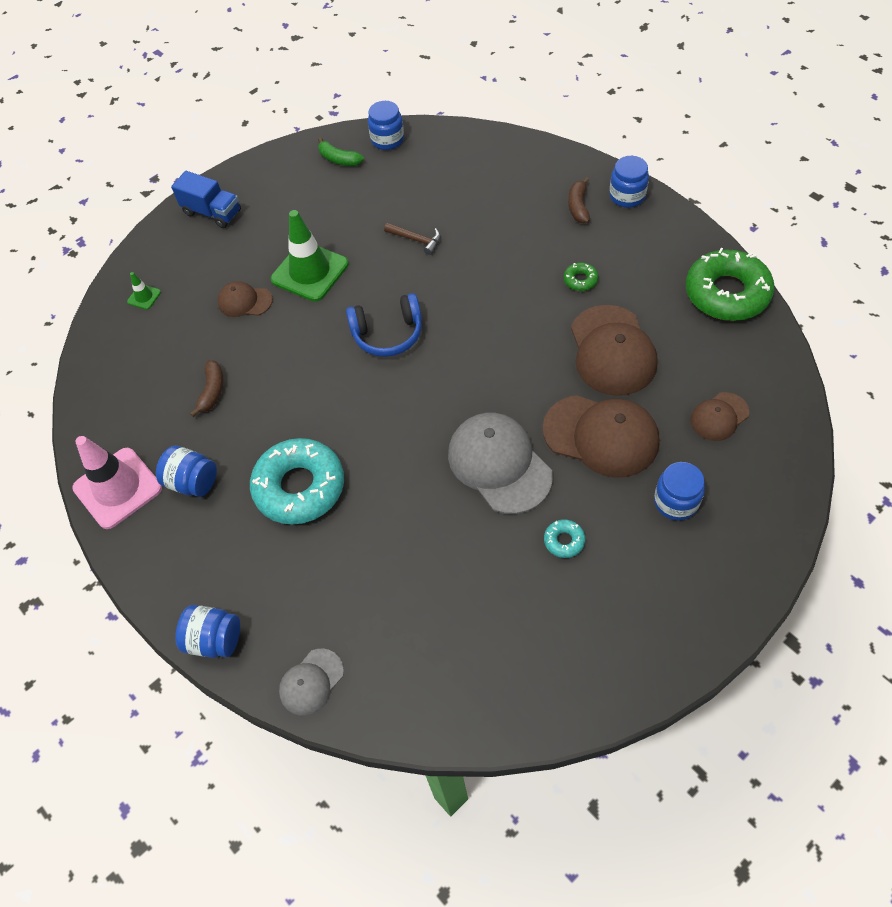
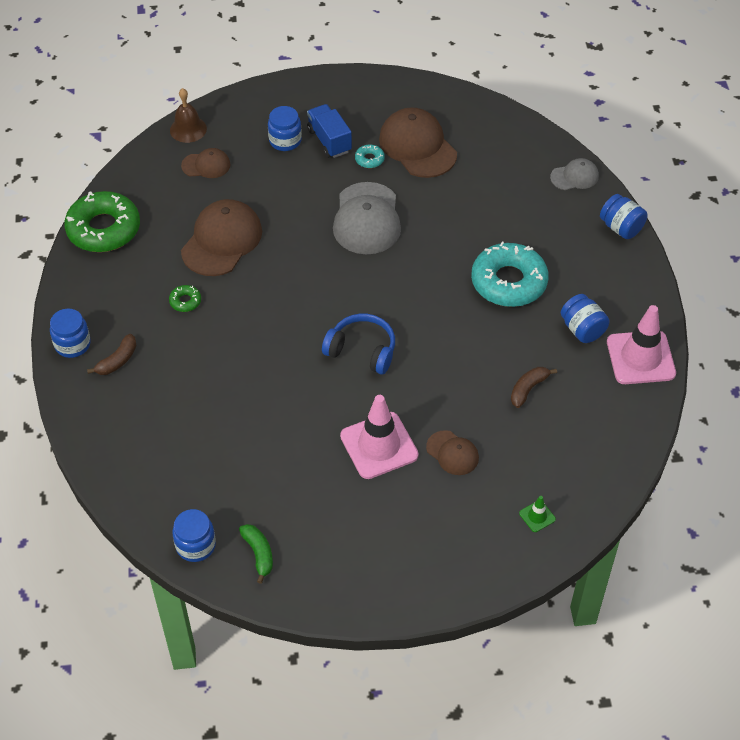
camera: 150 degrees left, 5 degrees down
blue truck [171,171,241,228] -> blue truck moved to [307,104,352,158]
green traffic cone [271,210,349,302] -> pink traffic cone [340,395,419,479]
brown hammer [384,223,441,255] -> none
brown cap [543,395,659,478] -> brown cap moved to [379,108,457,178]
none -> brown bell [170,88,207,143]

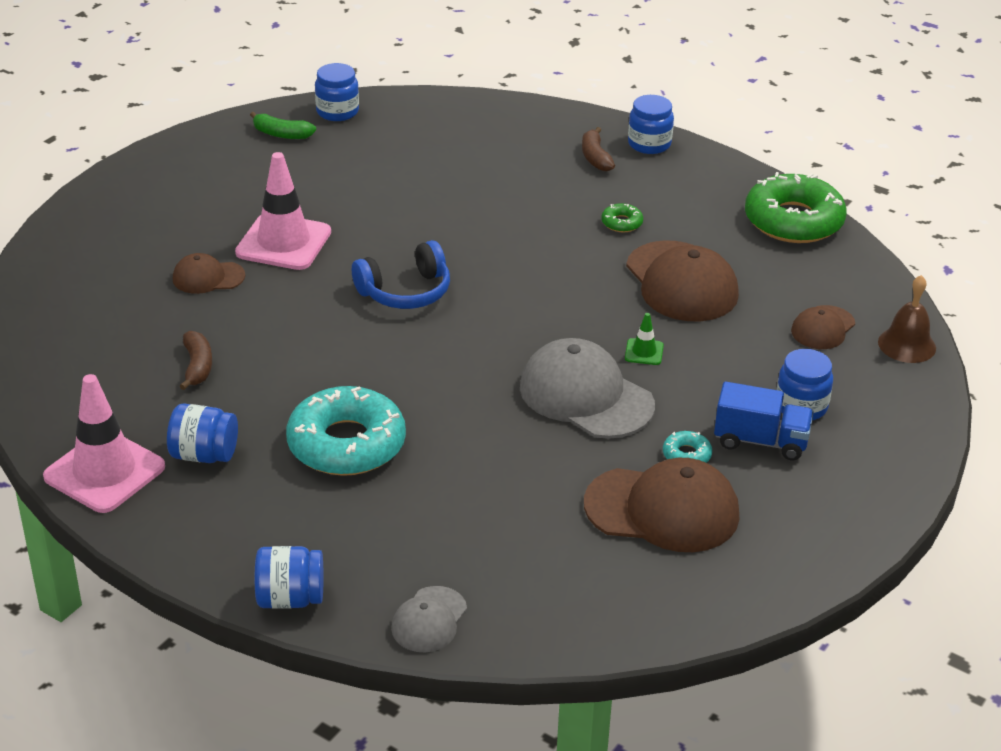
camera: 130 degrees right, 15 degrees down
green traffic cone [519,496,556,532] -> green traffic cone moved to [625,313,664,365]

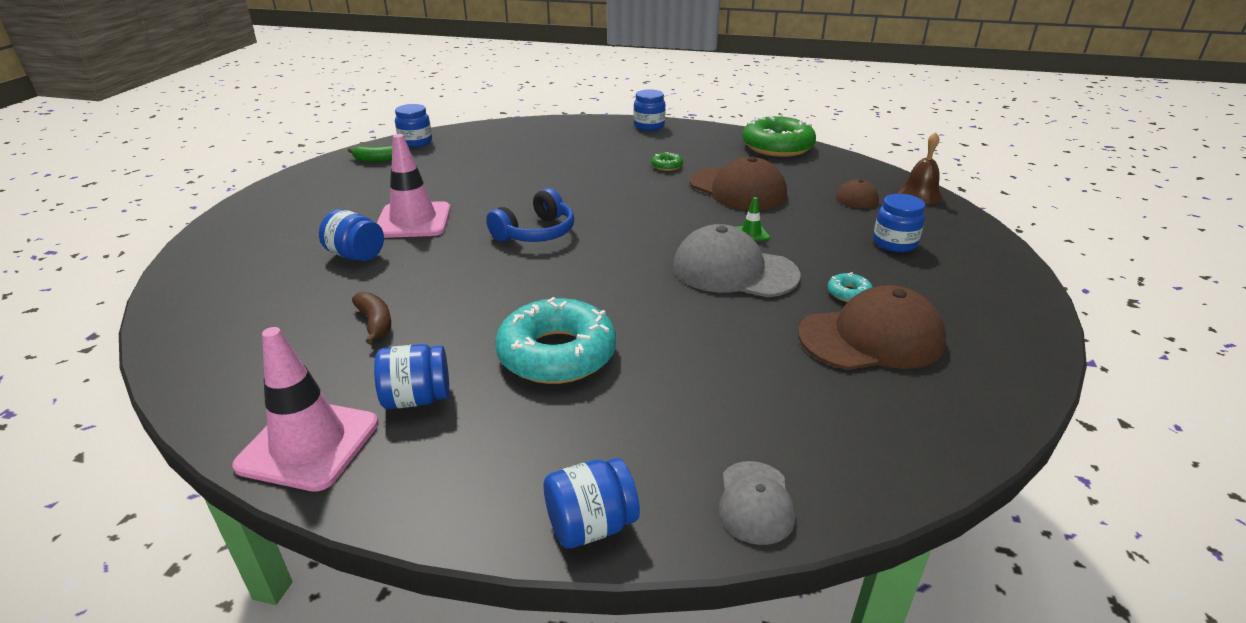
camera: 20 degrees left, 5 degrees down
brown cap [173,253,245,294] -> blue jar [319,209,384,261]
brown banana [582,127,615,171] -> none
blue truck [714,381,814,461] -> none

